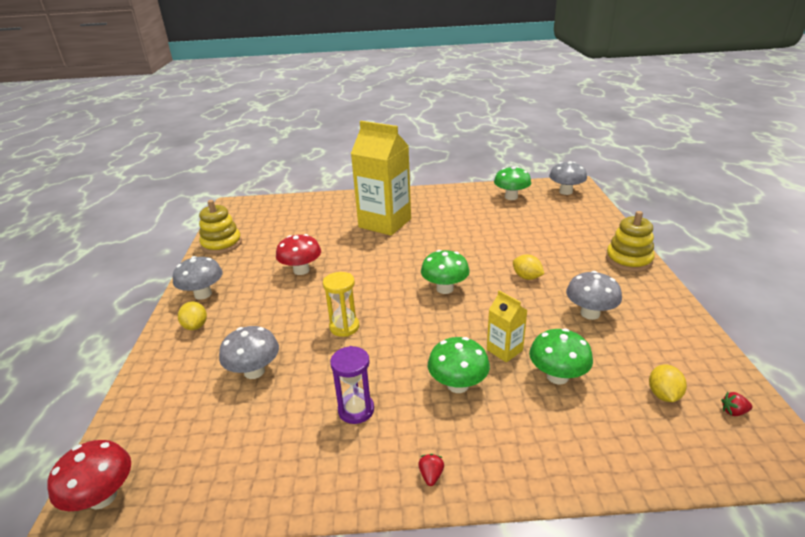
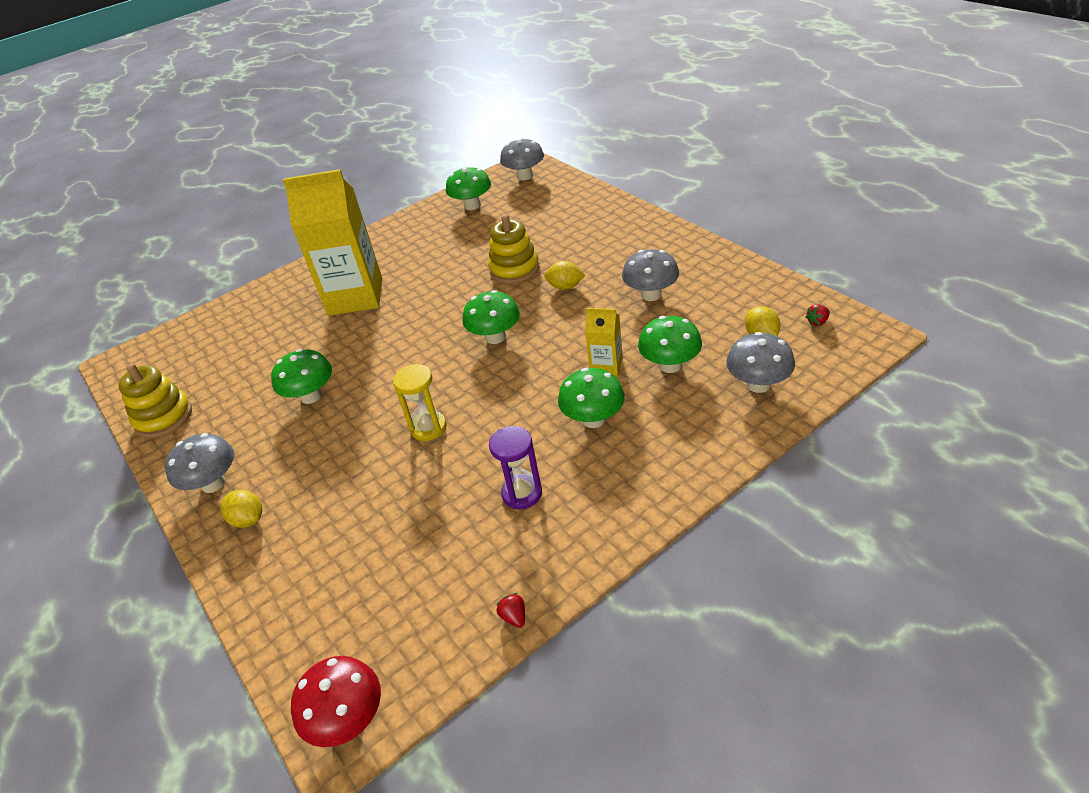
camera: 30 degrees left, 10 degrees up
grey mushroom [219,326,279,379] -> grey mushroom moved to [726,332,795,393]
red mushroom [276,234,321,275] -> green mushroom [271,349,332,404]
red strawberry [418,454,444,486] -> red strawberry moved to [496,593,525,628]
yellow stacking toy [606,211,655,272] -> yellow stacking toy moved to [488,214,539,284]

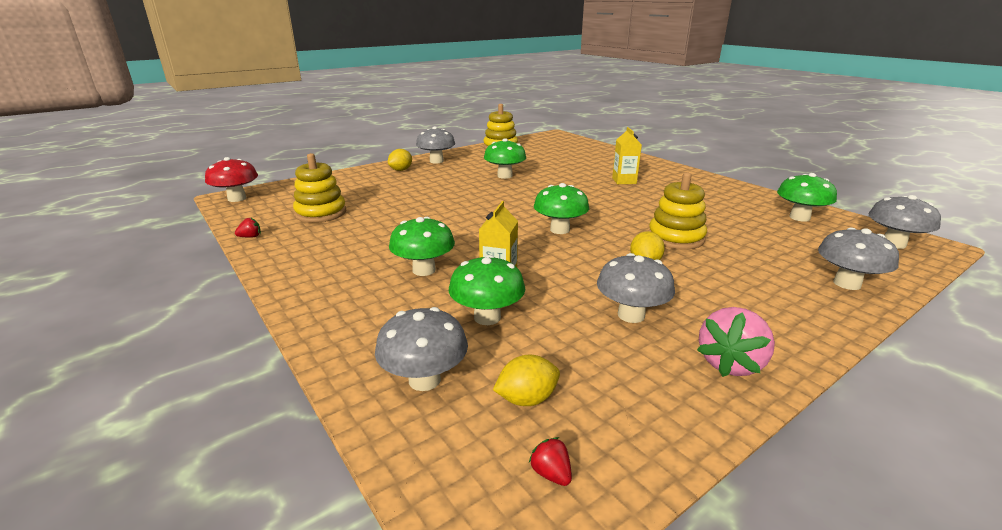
camera: 85 degrees right, 15 degrees down
yellow carton [283,169,382,316] -> yellow carton [612,127,642,184], size x0.46
yellow hourglass [393,364,447,441] -> none
purple hourglass [489,426,542,509] -> none
none -> yellow stacking toy [293,153,346,223]
none -> pink strawberry [697,307,775,377]
none -> grey mushroom [818,227,899,290]

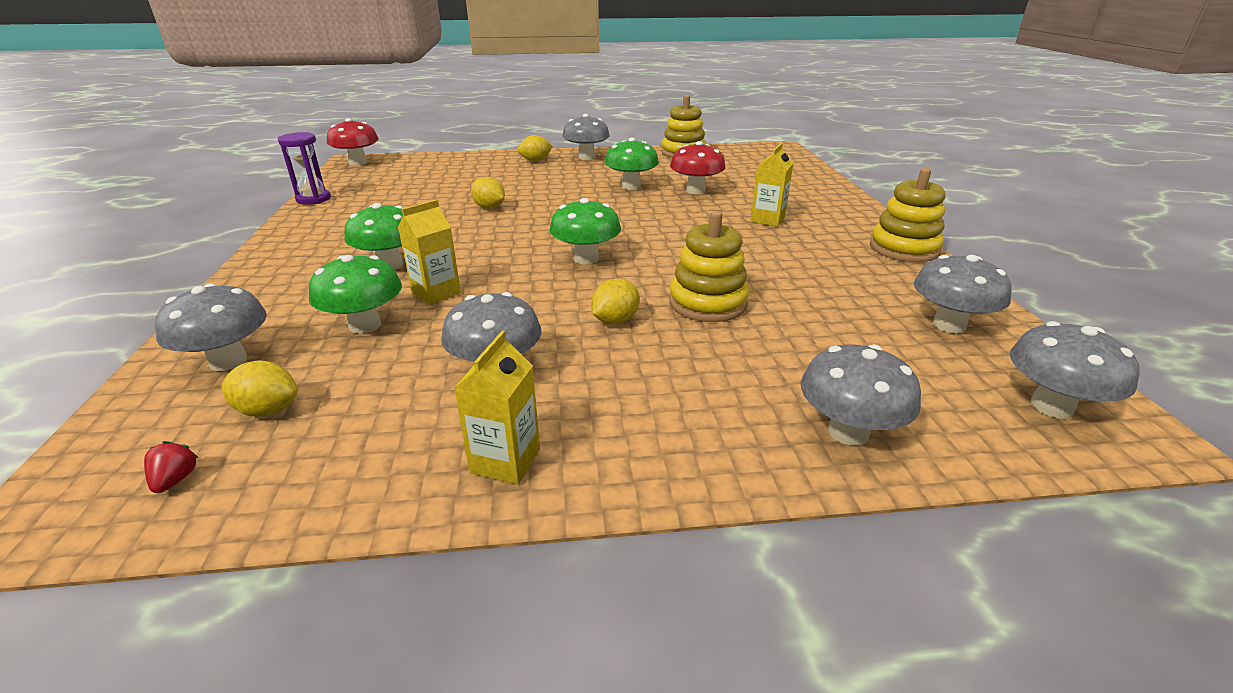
camera: 30 degrees right, 5 degrees up
red strawberry [235,217,261,238] -> purple hourglass [278,132,331,205]
yellow stacking toy [293,153,346,223] -> yellow stacking toy moved to [870,168,945,262]
pink strawberry [697,307,775,377] -> yellow carton [454,331,540,485]
green mushroom [777,173,837,222] -> grey mushroom [914,255,1012,334]
none -> yellow lemon [471,177,505,209]
none -> red mushroom [670,141,726,194]

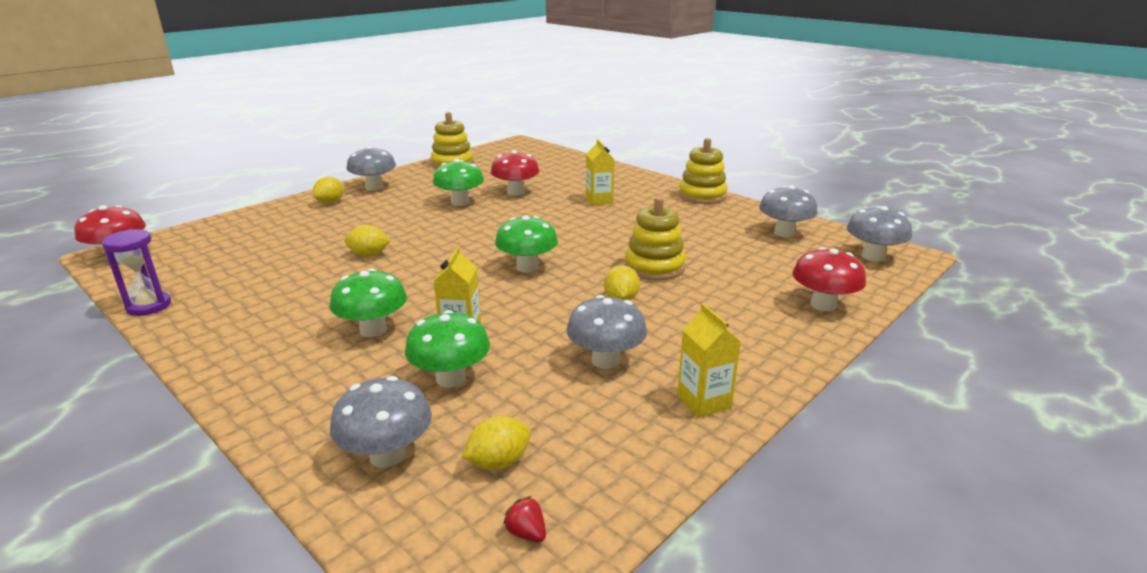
camera: 40 degrees left, 5 degrees down
grey mushroom [801,344,921,446] -> red mushroom [792,247,866,311]

